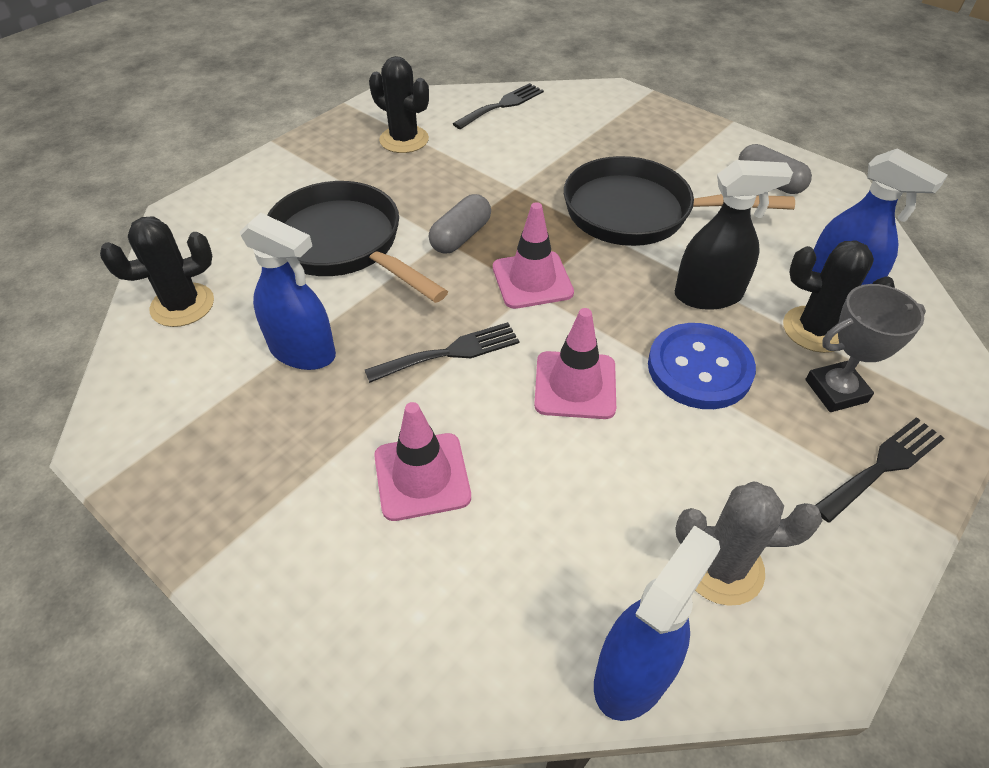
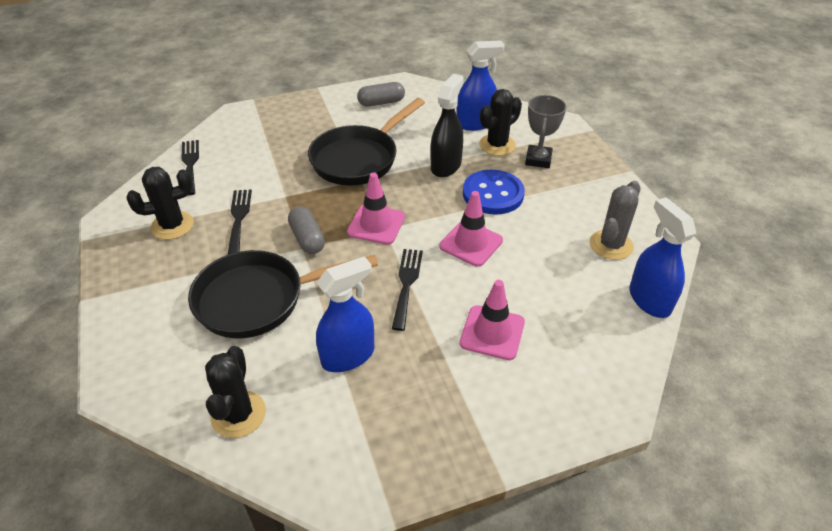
camera: 60 degrees left, 5 degrees down
black fork [815,417,945,523] -> black fork moved to [227,189,252,255]

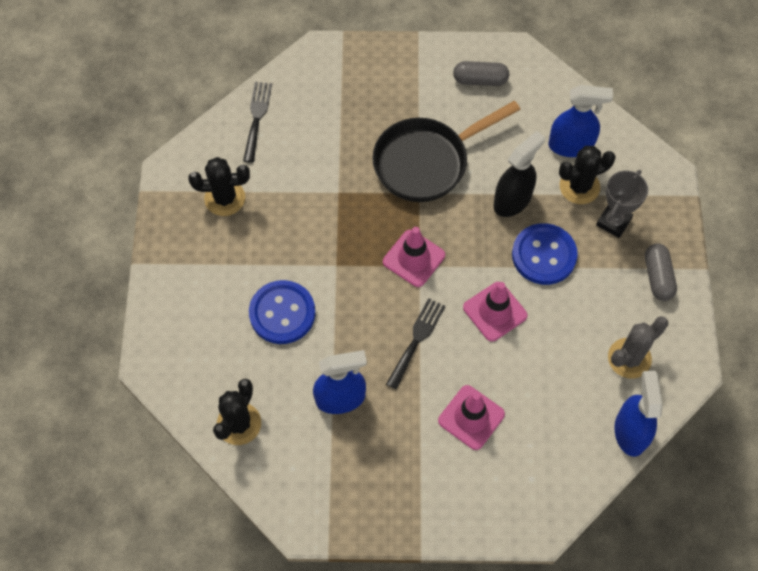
camera: 20 degrees right, 20 degrees up
black pan [188,250,378,338] -> blue button [249,280,315,344]
black fork [227,189,252,255] -> none
grey capsule [288,206,325,254] -> grey capsule moved to [645,244,677,301]

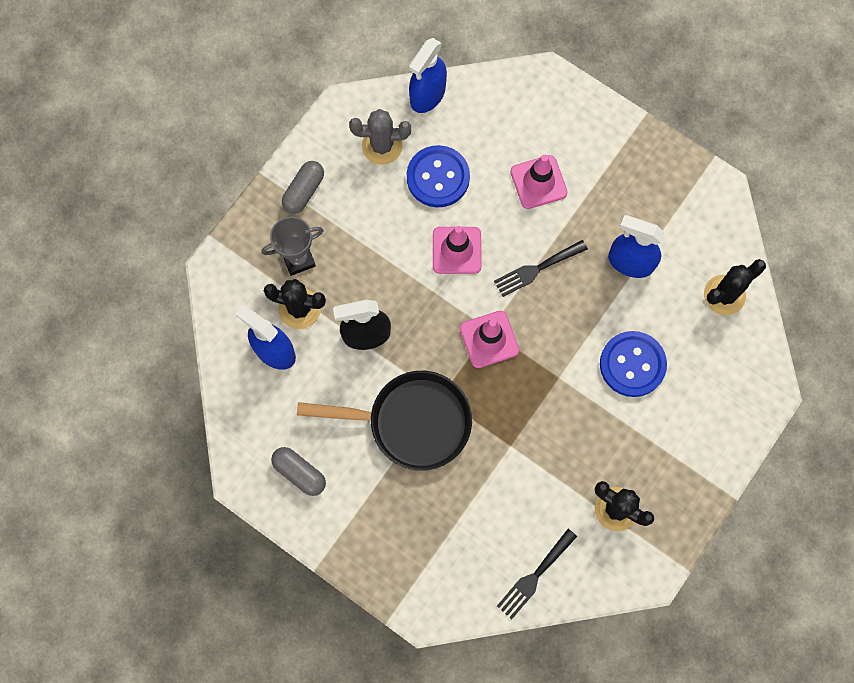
camera: 145 degrees left, 10 degrees up
blue button [512,223,578,285] -> blue button moved to [407,145,470,207]

